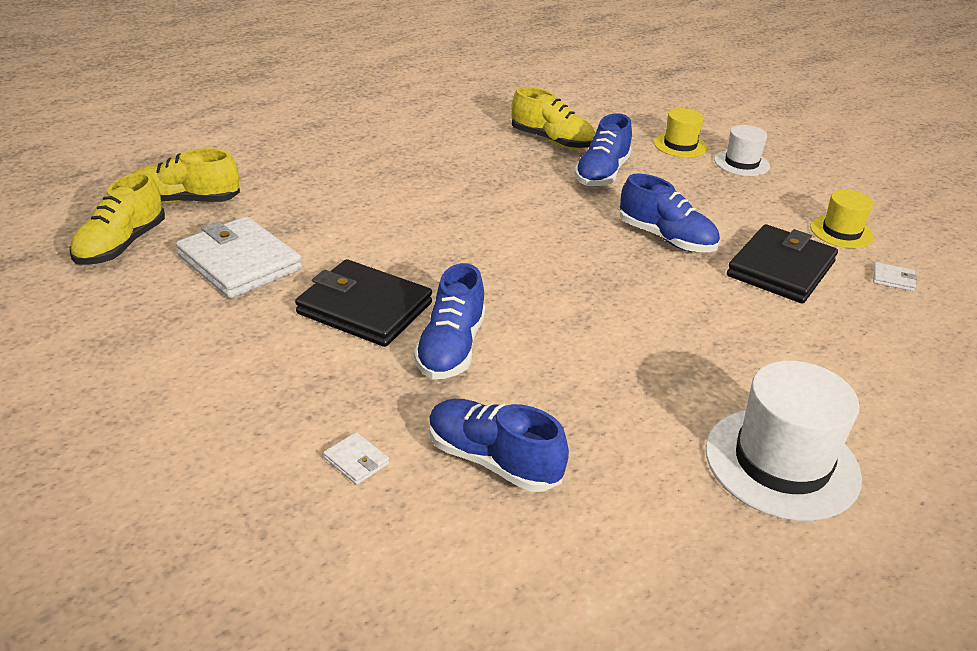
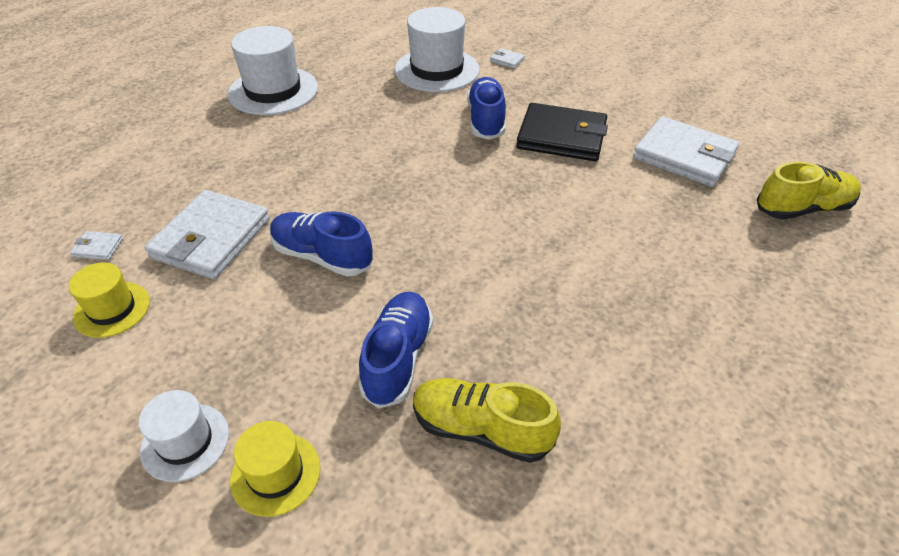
camera: 170 degrees right, 10 degrees up
yellow shoe [70,172,165,265] -> none
blue shoe [429,399,569,492] -> white hat [394,7,479,92]
black wallet [727,224,838,304] -> white wallet [145,190,270,279]

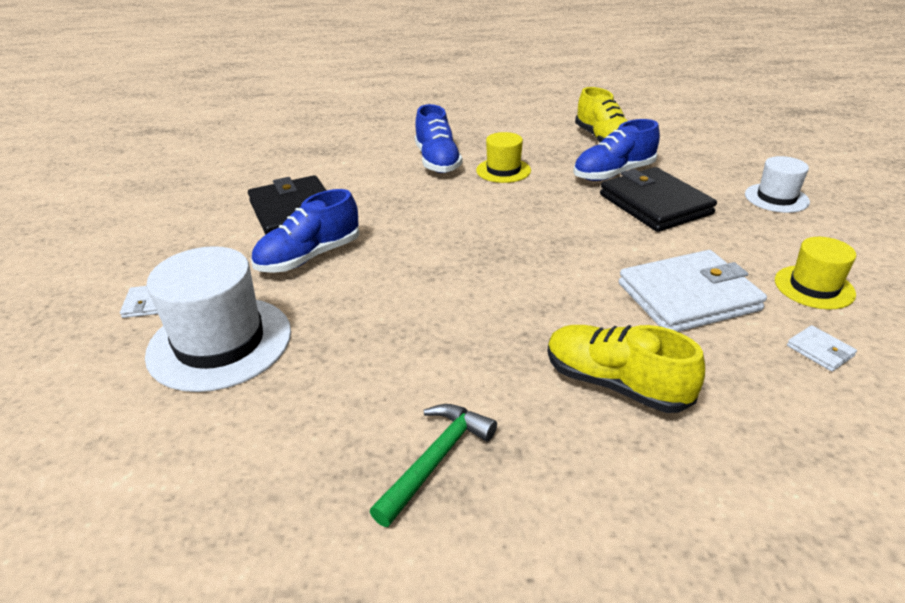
camera: 130 degrees left, 10 degrees down
white hat [228,26,318,115] -> green hammer [369,404,497,527]
yellow hat [230,421,320,517] -> yellow hat moved to [476,132,531,183]
blue shoe [270,211,373,276] -> blue shoe moved to [415,104,462,173]
white wallet [633,116,739,187] -> none
yellow shoe [757,162,861,220] -> yellow shoe moved to [547,325,705,413]
none -> black wallet [600,167,717,232]

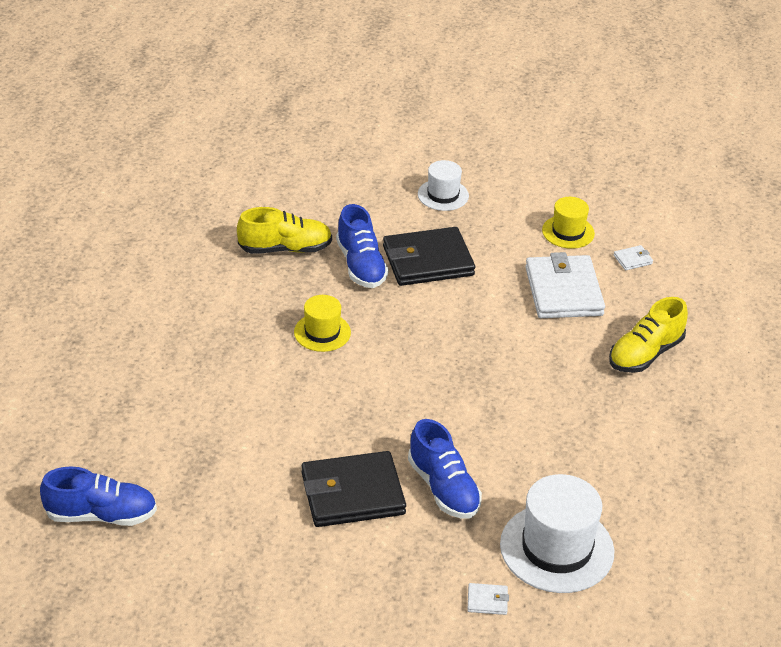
camera: 80 degrees left, 5 degrees up
green hammer [369,404,497,527] -> none
blue shoe [415,104,462,173] -> blue shoe moved to [40,467,157,526]

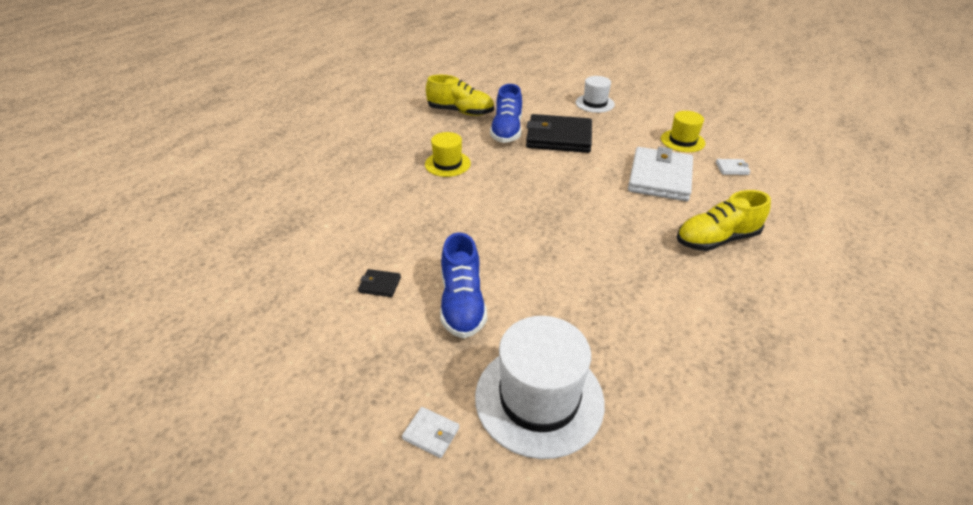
camera: 25 degrees right, 0 degrees up
blue shoe [40,467,157,526] -> none
black wallet [301,451,406,527] -> black wallet [358,269,401,297], size x0.40

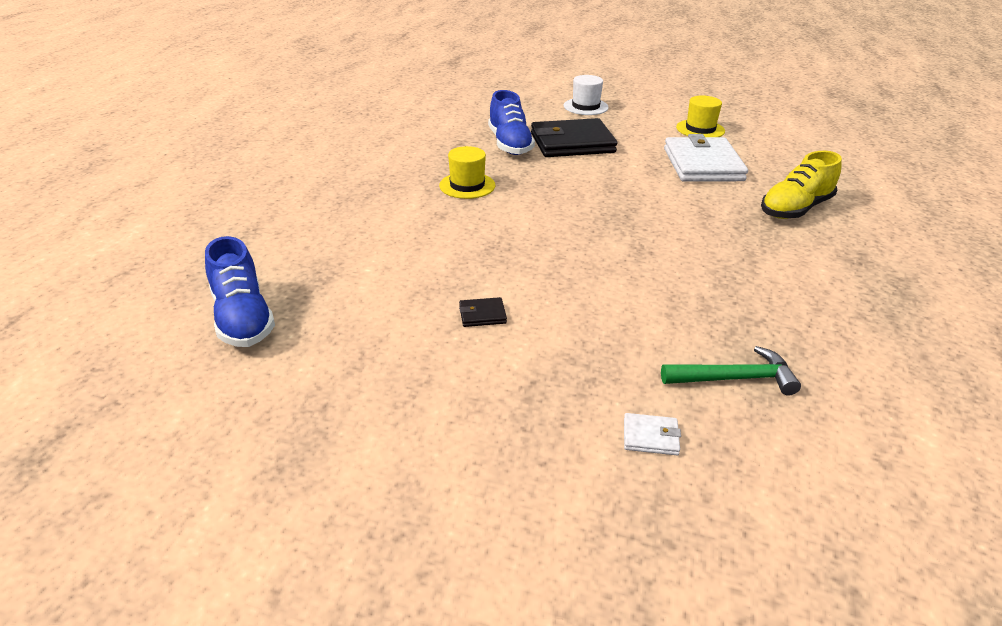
camera: 20 degrees left, 5 degrees down
yellow shoe [426,75,494,116] -> none
blue shoe [440,232,487,338] -> blue shoe moved to [205,236,275,347]
white hat [475,316,605,459] -> green hammer [661,346,801,396]
white wallet [716,159,751,175] -> none

